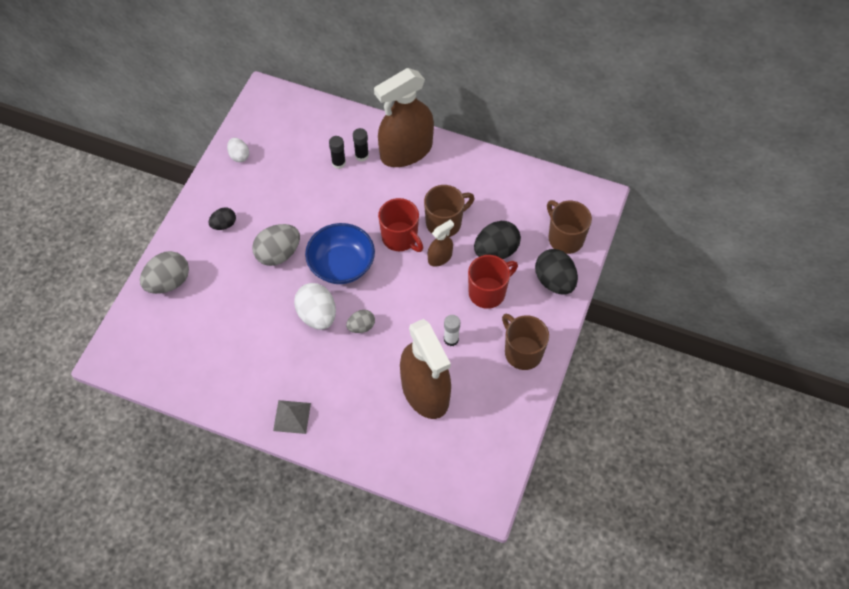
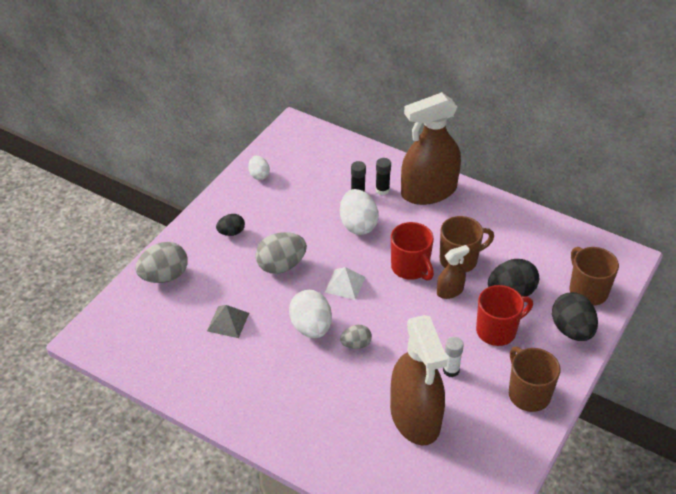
camera: 10 degrees right, 15 degrees down
grey pyramid [273,400,311,434] -> grey pyramid moved to [207,305,249,338]
blue bowl [305,223,375,284] -> white pyramid [325,267,365,300]
none -> white egg [340,189,379,235]

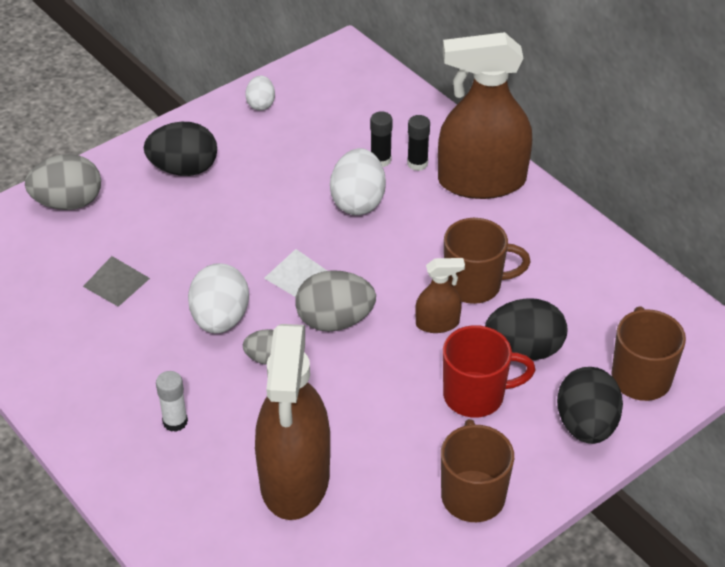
camera: 20 degrees right, 0 degrees up
black egg [216,214,245,236] -> black egg [143,122,217,176], size x1.74
grey egg [255,232,307,274] -> grey egg moved to [295,270,376,332]
red mug [391,222,434,281] -> none
white glue stick [443,337,464,377] -> white glue stick moved to [156,371,188,432]

